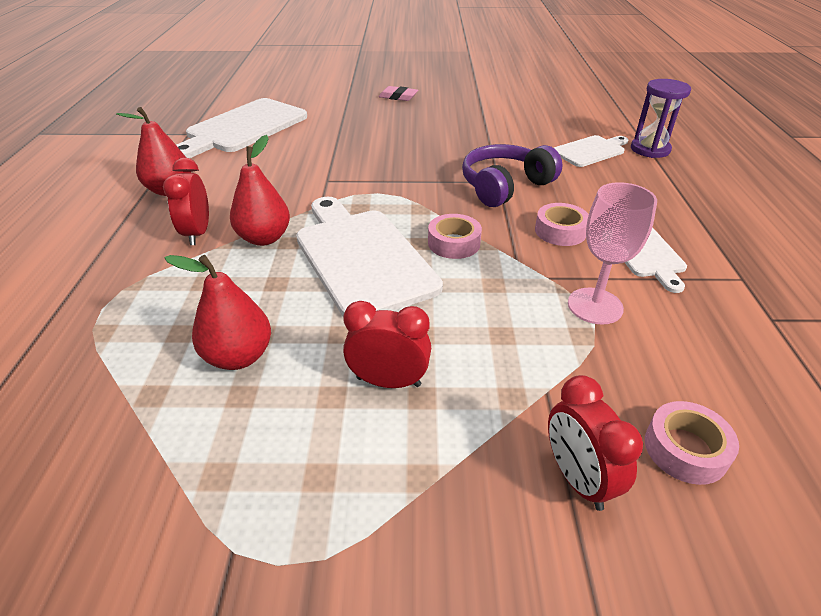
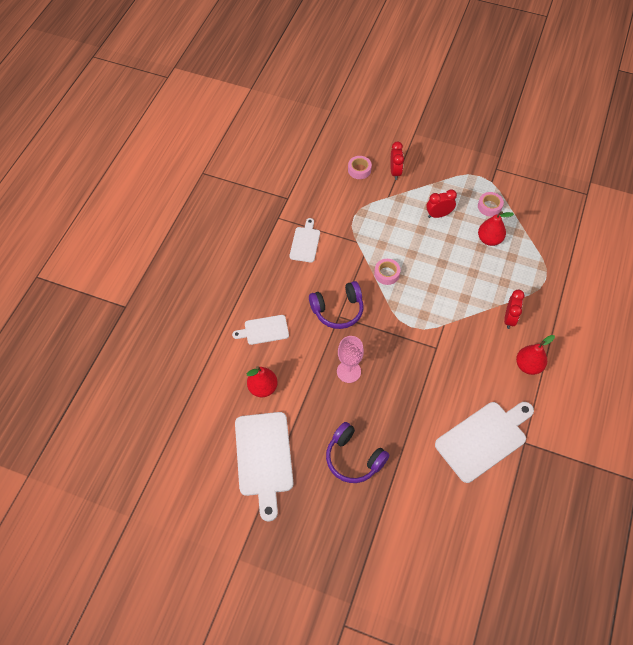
camera: 160 degrees left, 20 degrees up
red pear [230,135,290,246] -> red pear moved to [247,366,278,397]
white cutting board [296,197,443,316] -> white cutting board moved to [235,412,293,521]
red clock [343,301,431,388] -> red clock turned 135 degrees clockwise [426,189,457,218]
pink eraser [379,86,418,101] -> purple headphones [326,422,389,483]
pink tape [535,203,589,246] -> pink tape moved to [478,192,504,217]
pink goblet [568,182,657,325] -> pink goblet moved to [337,336,364,383]
purple hourglass [631,79,691,158] -> none

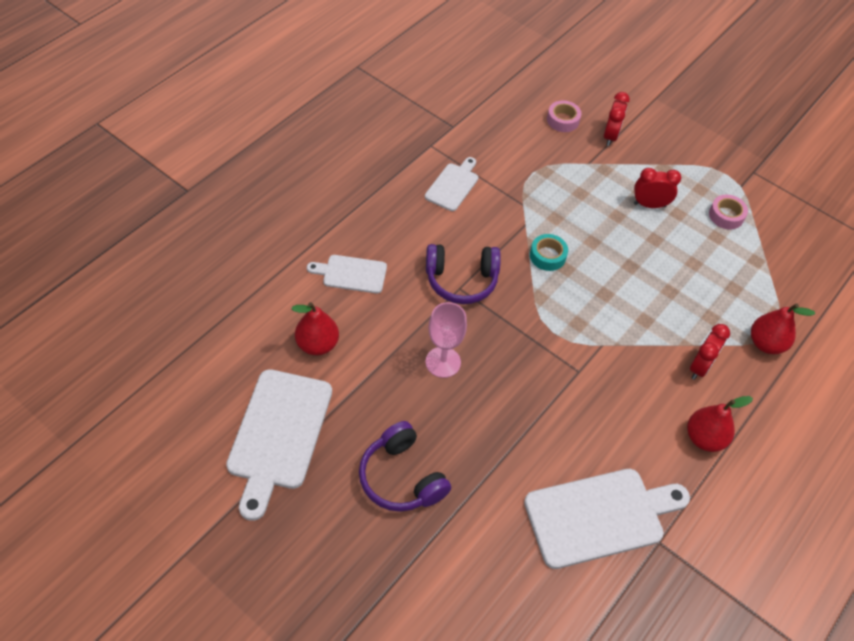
camera: 15 degrees right, 5 degrees down
pink tape [374,259,401,285] -> turquoise tape [530,234,568,271]
red pear [478,211,514,246] -> red pear moved to [751,303,815,354]

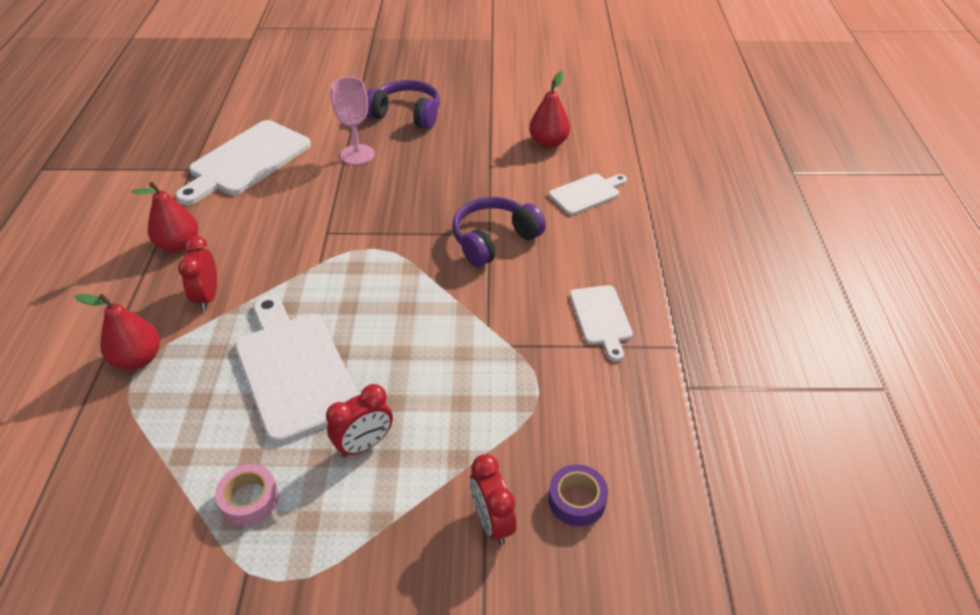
camera: 145 degrees right, 10 degrees down
white cutting board [226,369,332,521] -> white cutting board moved to [235,295,358,444]
pink goblet [425,302,467,378] -> pink goblet moved to [331,77,375,165]
turquoise tape [530,234,568,271] -> none
pink tape [547,100,581,132] -> purple tape [548,464,608,527]

